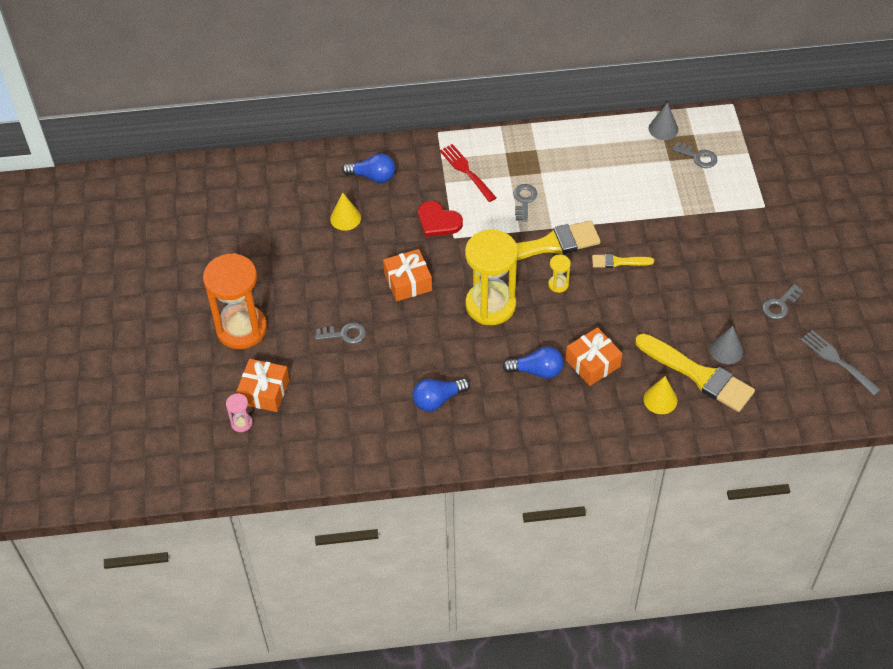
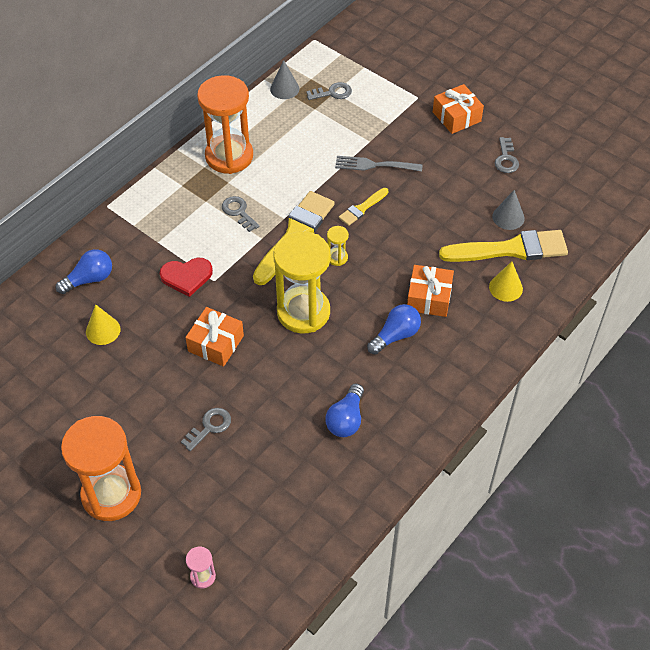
camera: 45 degrees left, 0 degrees up
orange gift [237,359,289,412] -> orange gift moved to [433,84,484,134]
red fork [440,144,497,202] -> none
grey fork [800,330,881,395] -> grey fork moved to [335,156,423,172]
none -> orange hourglass [197,75,253,174]

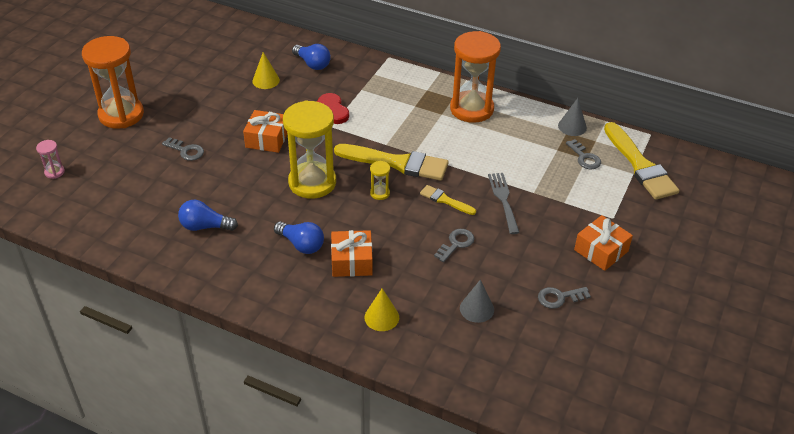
camera: 75 degrees right, 10 degrees down
grey key [222,196,260,232] -> grey key moved to [434,229,474,262]
yellow brush [439,230,568,262] -> yellow brush moved to [604,122,679,200]

